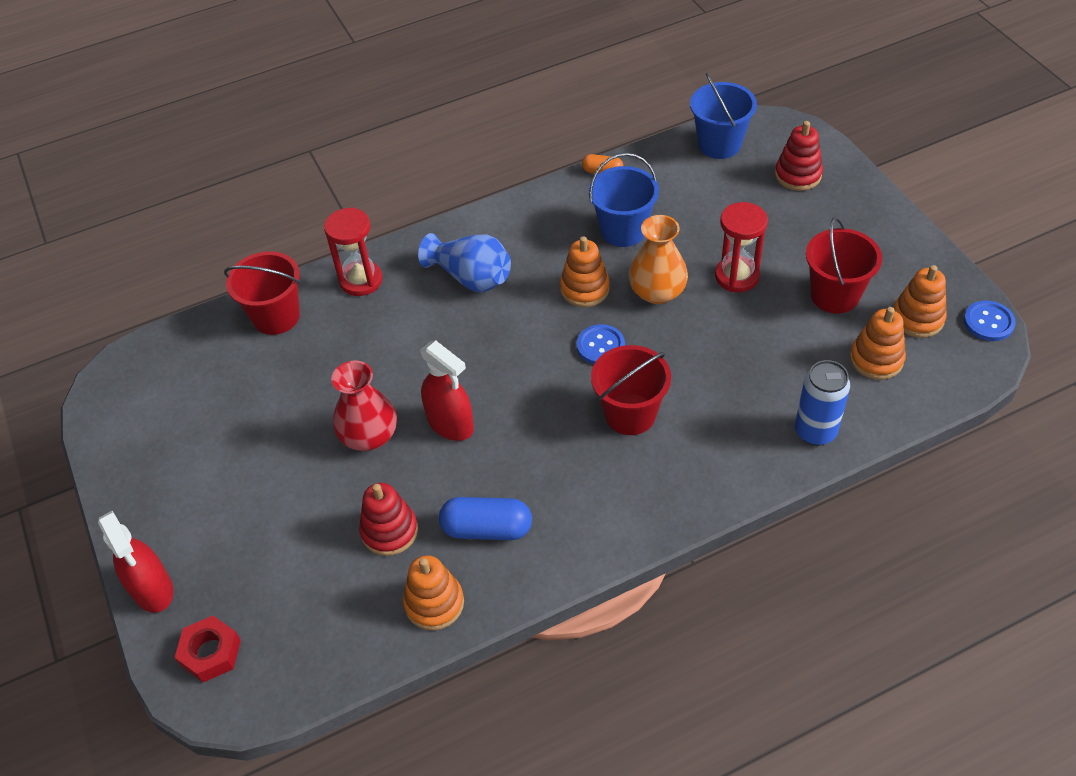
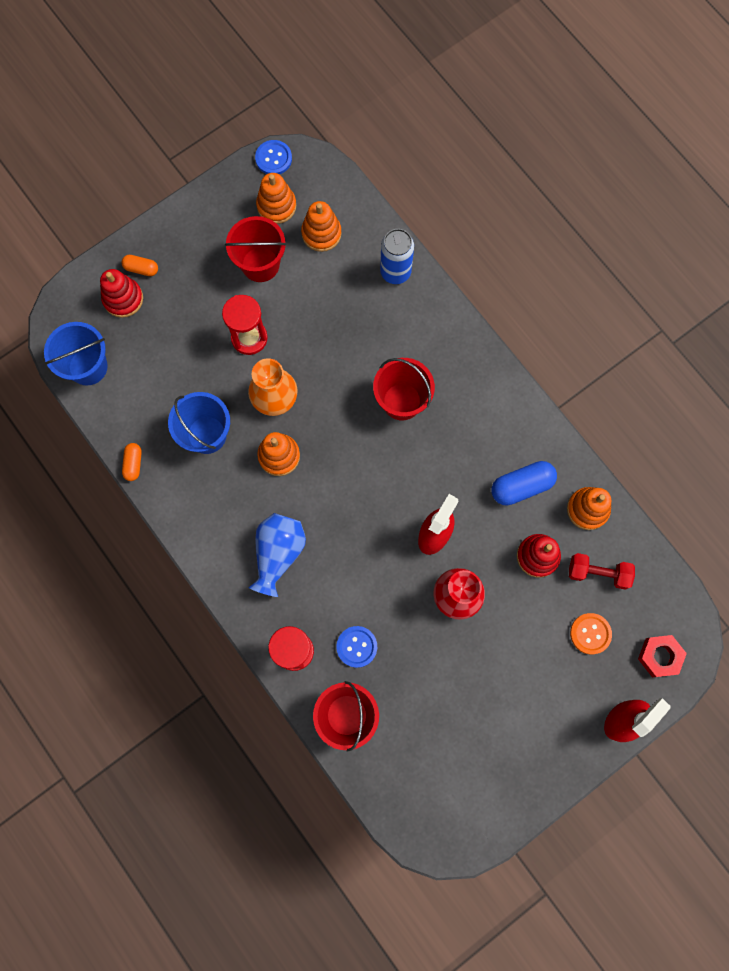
camera: 105 degrees left, 25 degrees up
blue capsule [439,497,532,540] -> blue capsule turned 75 degrees clockwise [491,461,557,506]
blue button [577,324,625,364] -> blue button moved to [336,626,377,668]
none -> orange capsule [122,255,158,276]
none -> red dumbbell [569,553,635,590]
none -> orange button [570,613,612,654]

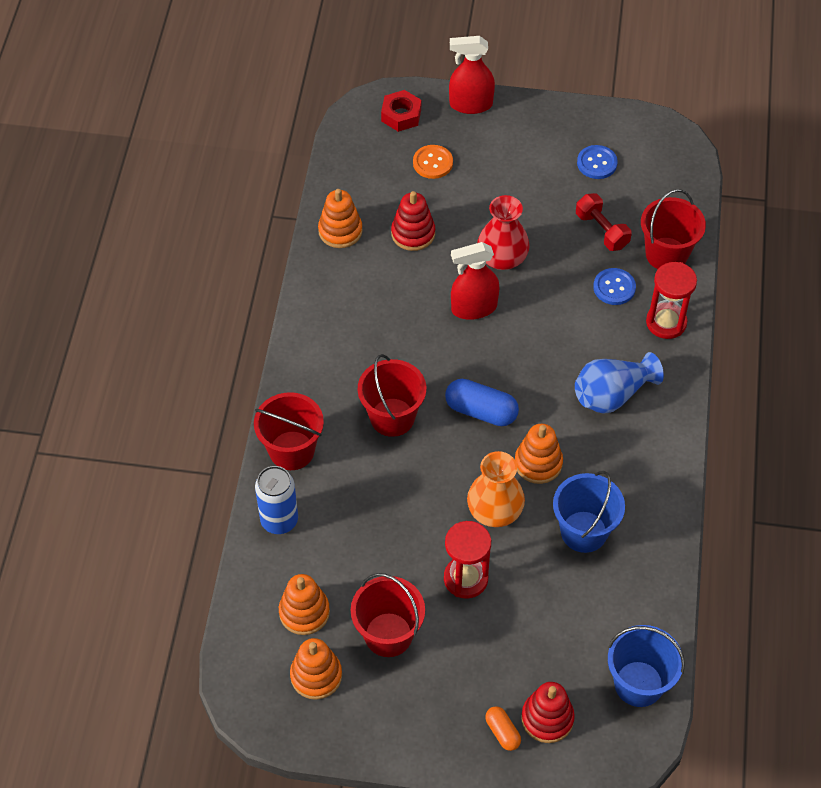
camera: 135 degrees left, 20 degrees down
orange capsule [122,443,142,481] -> none
blue button [255,140,292,174] -> blue button moved to [577,145,618,179]
blue capsule [491,461,557,506] -> blue capsule moved to [445,379,519,426]
red dumbbell [569,553,635,590] -> red dumbbell moved to [576,193,632,251]
none -> red bucket [254,392,324,470]

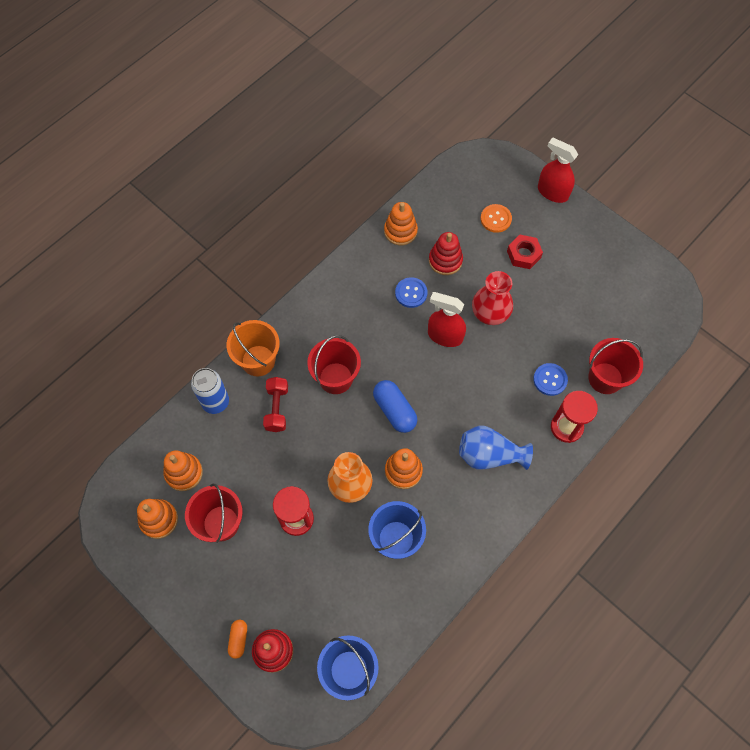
camera: 35 degrees right, 10 degrees up
red bucket [254,392,324,470] -> orange bucket [227,320,280,376]
red nut [381,90,421,132] -> red nut moved to [507,235,543,269]
red dumbbell [576,193,632,251] -> red dumbbell moved to [263,377,288,432]
blue button [577,145,618,179] -> blue button moved to [395,277,427,308]

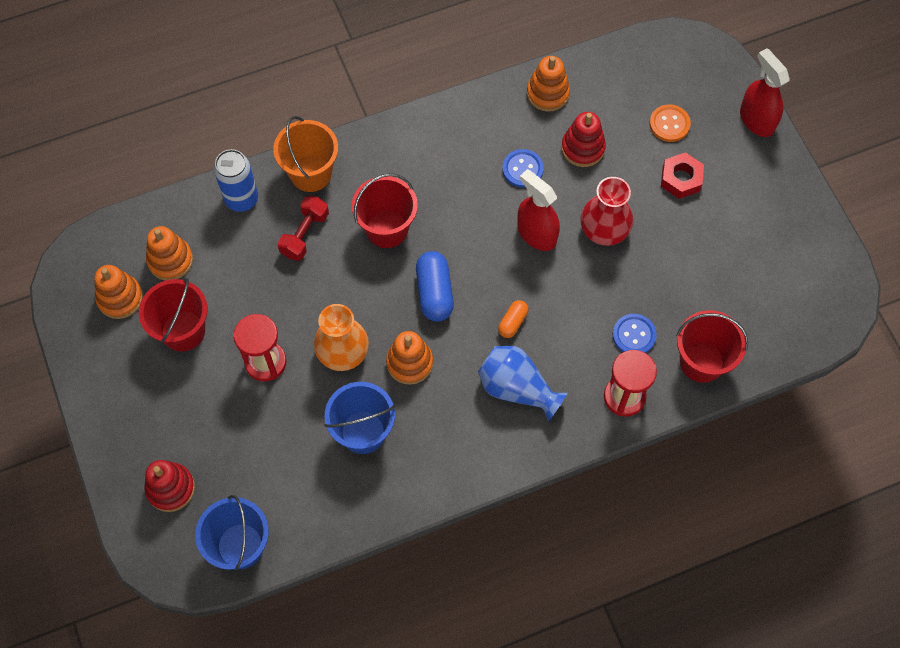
camera: 25 degrees right, 0 degrees up
orange capsule [228,620,247,659] -> orange capsule moved to [498,300,528,338]

